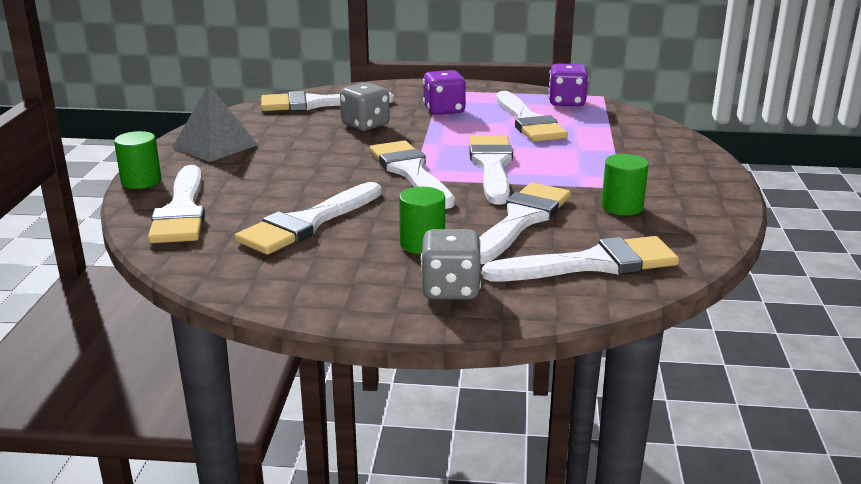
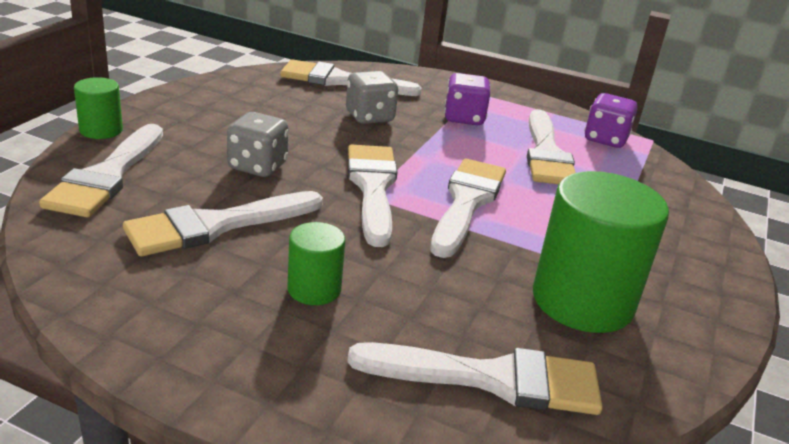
camera: 15 degrees right, 5 degrees up
grey pyramid [172,84,258,162] -> none
grey dice [421,229,482,300] -> grey dice moved to [227,112,289,177]
white brush [479,183,571,264] -> none
green cylinder [601,154,649,215] -> green cylinder [533,171,669,333], size x1.98

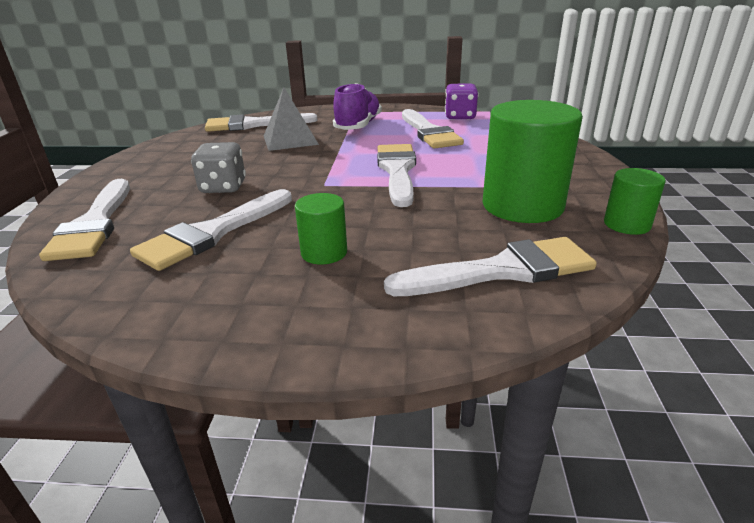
camera: 15 degrees left, 0 degrees up
green cylinder [74,77,123,139] -> green cylinder moved to [604,168,666,235]
grey dice [346,71,398,124] -> grey pyramid [264,87,319,151]
white brush [348,145,398,247] -> none
purple dice [444,73,491,125] -> purple shoe [333,83,382,130]

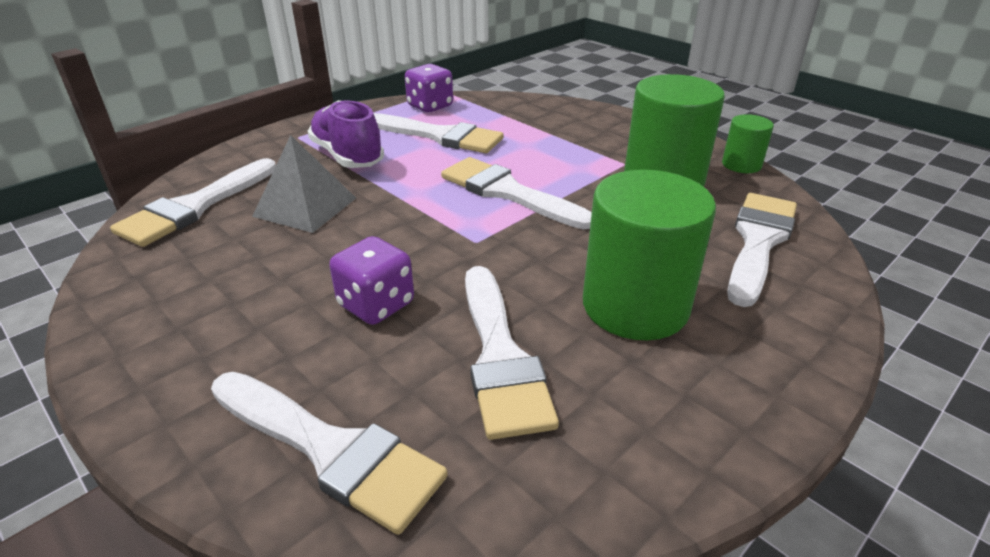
camera: 50 degrees left, 5 degrees up
grey dice [191,142,246,193] -> purple dice [329,236,414,325]
green cylinder [295,193,347,264] -> green cylinder [583,170,716,340], size x1.98

